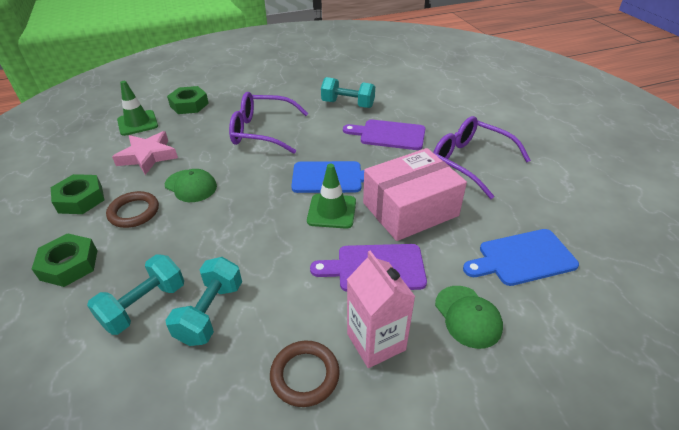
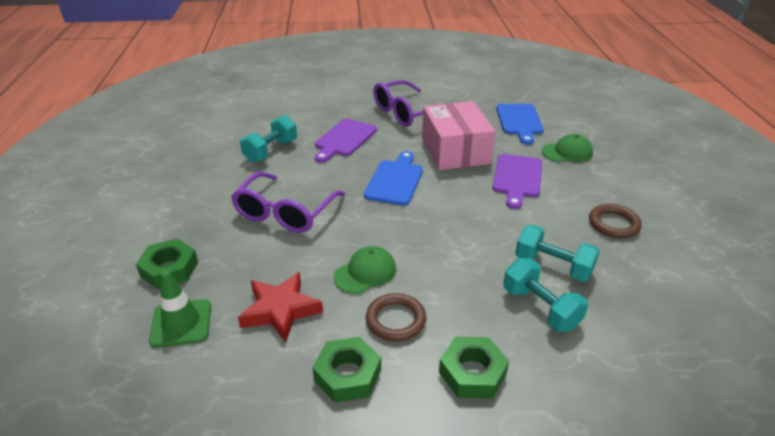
camera: 75 degrees left, 5 degrees down
pink star [112,131,178,175] -> red star [238,272,323,342]
green traffic cone [307,164,356,229] -> none
pink carton [347,251,416,368] -> none

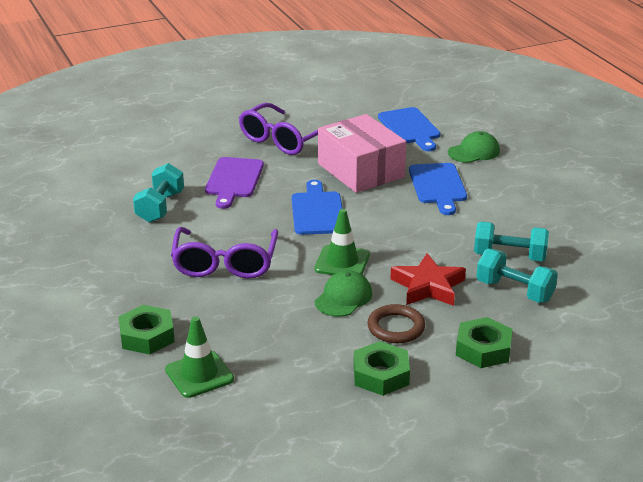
camera: 20 degrees left, 5 degrees down
red star [238,272,323,342] -> red star moved to [390,253,466,306]
purple cutting board [493,154,542,209] -> blue cutting board [409,163,467,215]
brown ring [589,204,642,238] -> none
none -> green traffic cone [314,209,370,275]

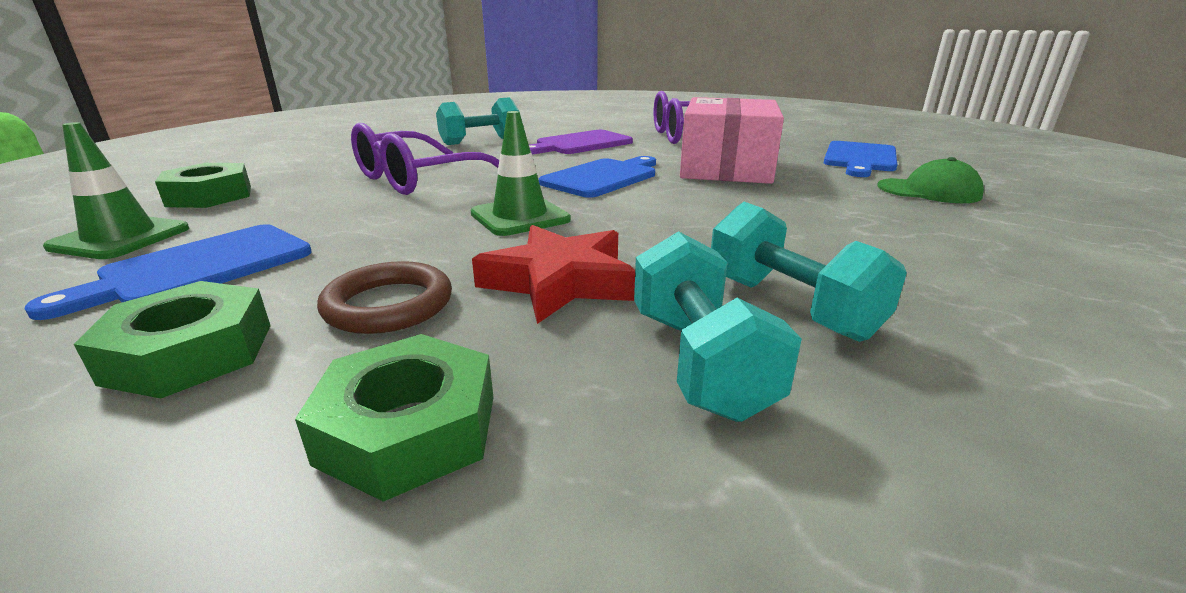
camera: 45 degrees right, 5 degrees down
green cap [315,270,372,317] -> none
blue cutting board [409,163,467,215] -> blue cutting board moved to [25,224,312,320]

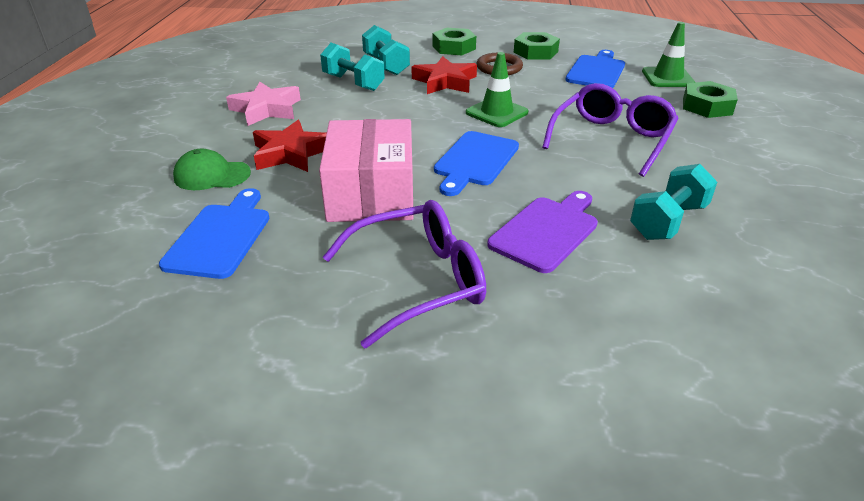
camera: 165 degrees right, 10 degrees up
none -> pink star [226,82,301,126]
none -> red star [253,120,327,172]

